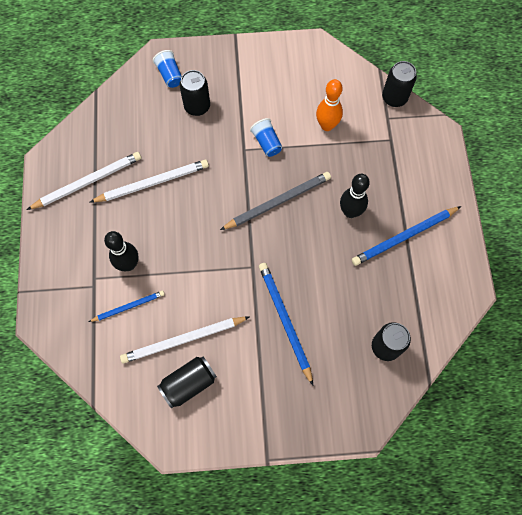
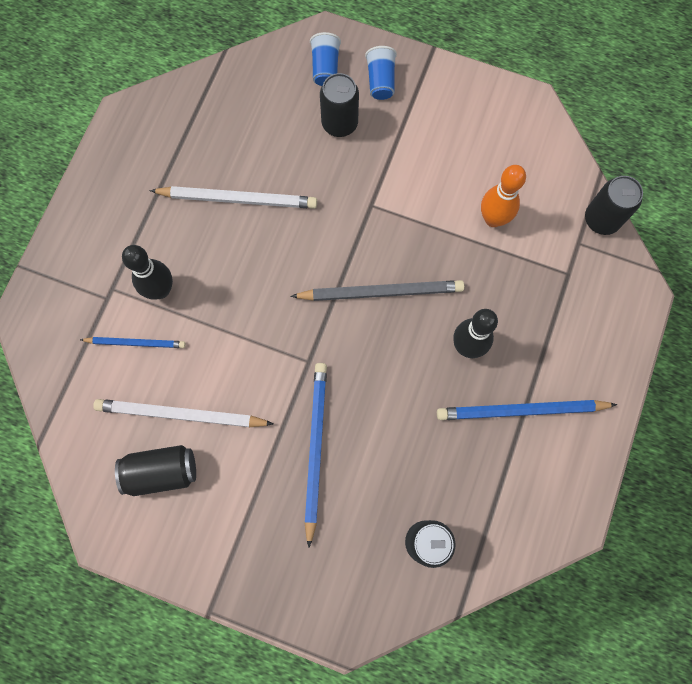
camera: 25 degrees right, 5 degrees up
white pencil [27,152,141,210] -> none
blue cup [250,118,282,157] -> blue cup moved to [365,46,397,100]

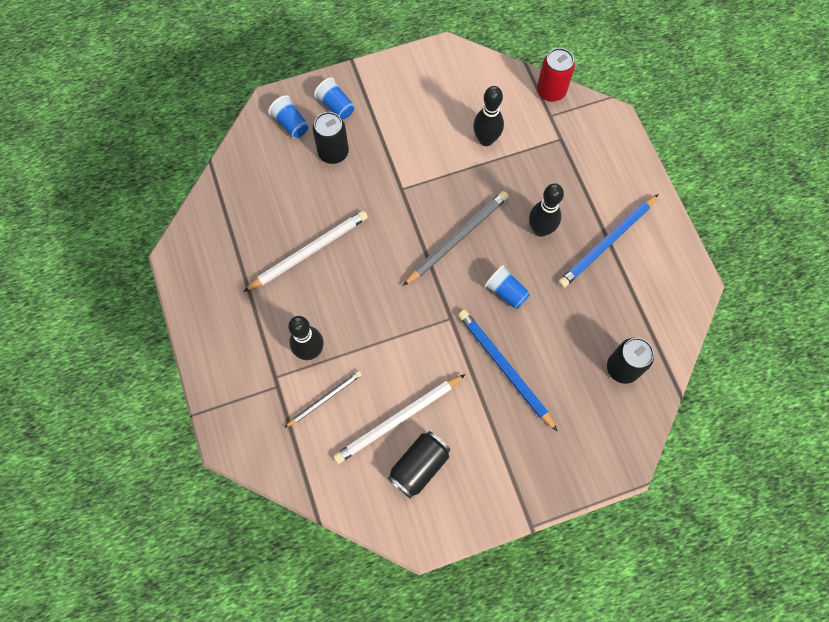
camera: 40 degrees left, 5 degrees down
blue pencil [80,337,186,348] -> grey pencil [284,371,362,428]
orange bowling pin [481,165,526,227] -> black bowling pin [473,86,504,146]
black can [585,176,643,235] -> red can [537,48,575,102]
none -> blue cup [484,265,530,309]

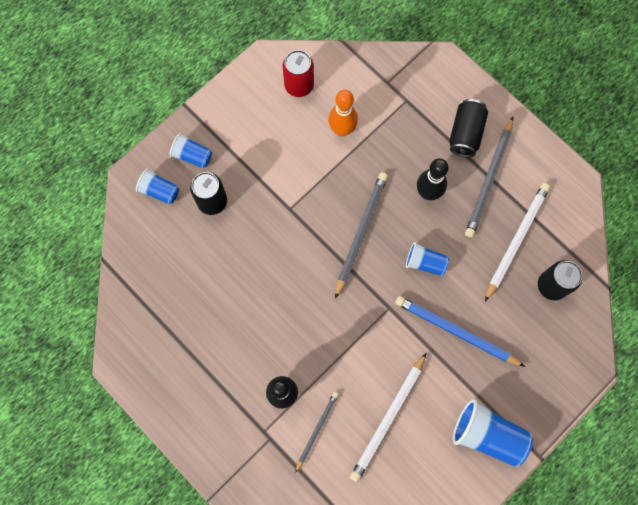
camera: 25 degrees left, 5 degrees up
white pencil [243,211,368,292] -> white pencil moved to [485,183,550,302]
black can [388,431,450,499] -> black can moved to [449,99,488,157]
black bowling pin [473,86,504,146] -> orange bowling pin [329,90,358,136]
red can [537,48,575,102] -> red can moved to [283,50,314,97]
blue pencil [558,194,659,288] -> grey pencil [465,117,513,238]
none -> blue cup [453,399,533,467]

